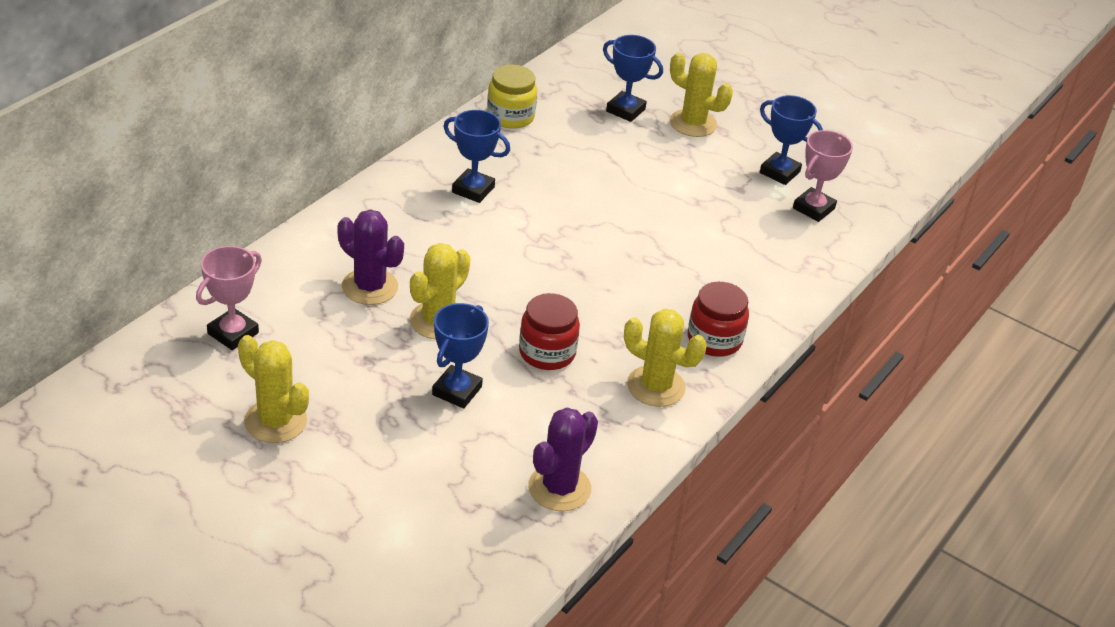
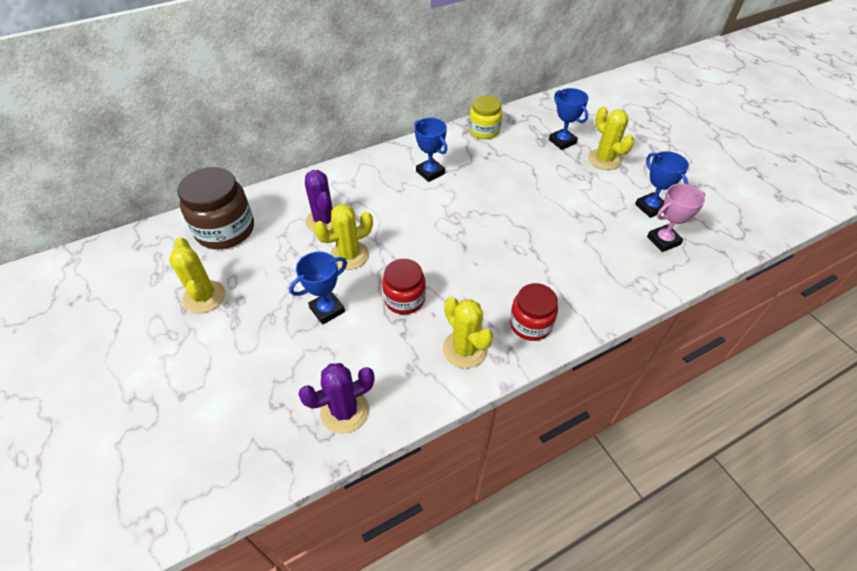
camera: 30 degrees right, 10 degrees up
pink trophy [196,246,262,350] -> brown jar [177,167,254,249]

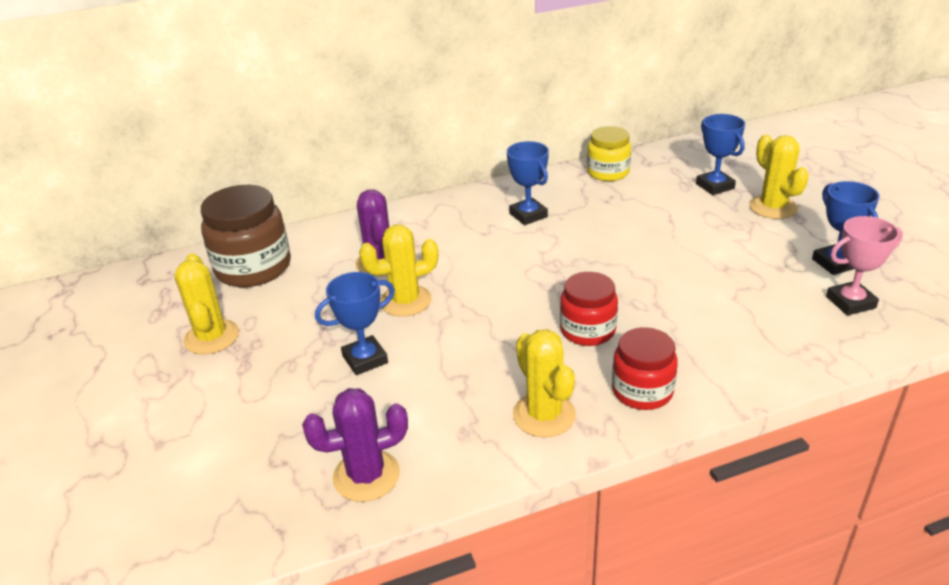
camera: 10 degrees right, 15 degrees down
red jar [382,259,426,314] -> red jar moved to [560,272,618,346]

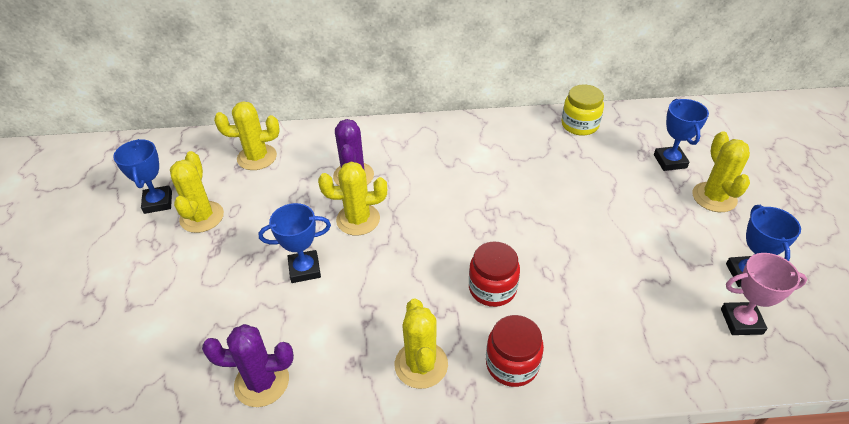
camera: 15 degrees right, 10 degrees up
brown jar [201,185,291,287] -> yellow cactus [214,101,280,170]
blue trophy [507,141,549,225] -> blue trophy moved to [113,139,172,214]

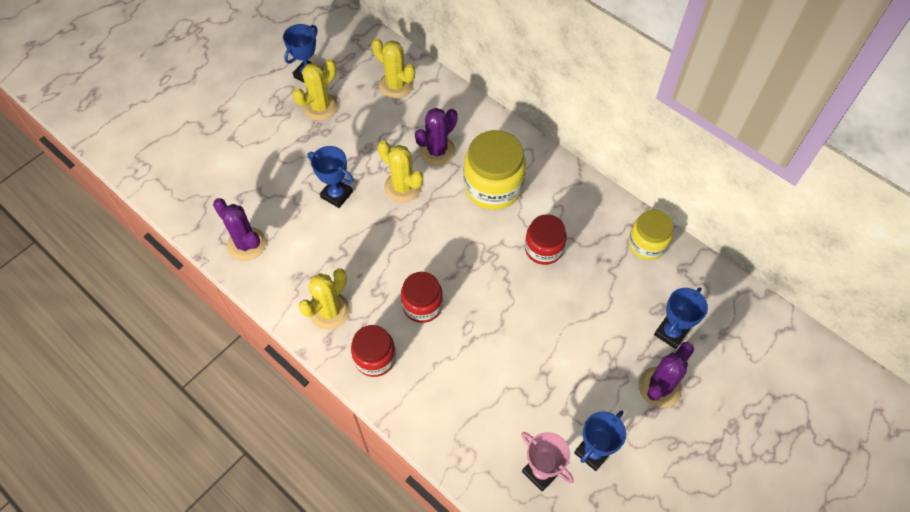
camera: 45 degrees right, 15 degrees up
yellow cactus [693,131,750,212] -> purple cactus [638,342,694,408]
none -> yellow jar [463,130,526,210]
none -> red jar [525,214,567,265]

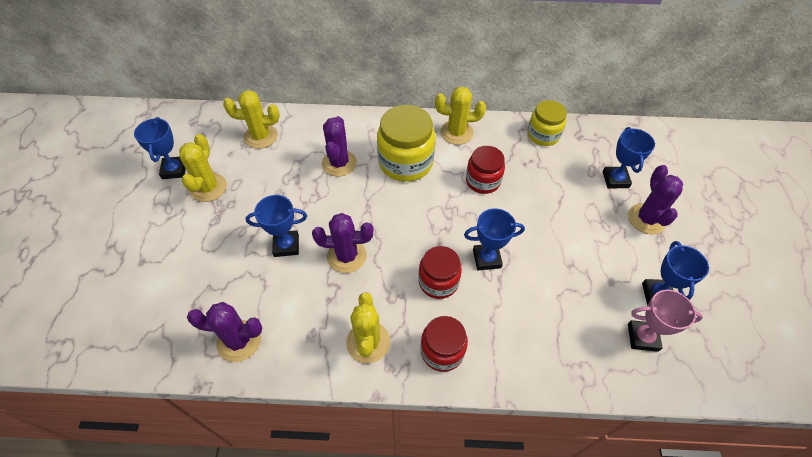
camera: 40 degrees left, 5 degrees down
yellow cactus [378,140,423,202] -> yellow cactus moved to [435,86,486,145]
none -> purple cactus [312,213,373,273]
none -> blue trophy [464,208,525,270]

